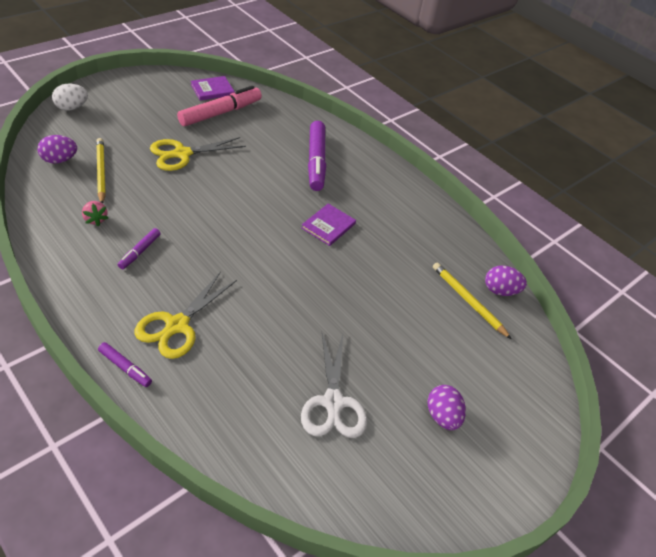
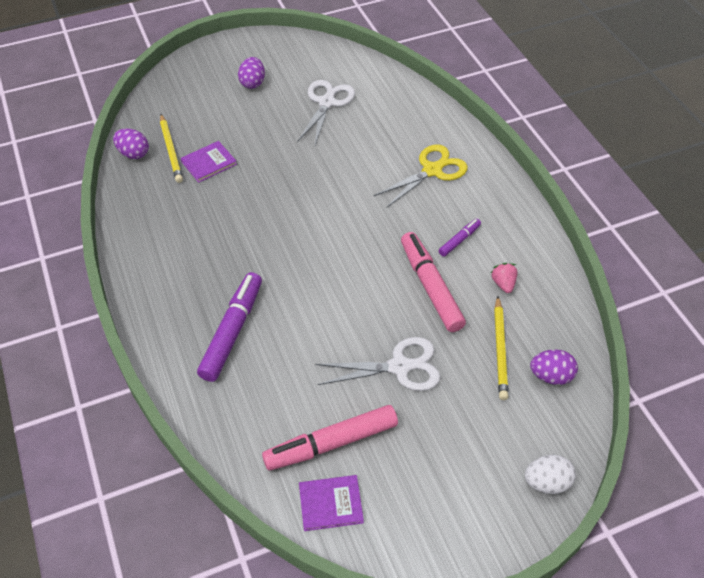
camera: 155 degrees left, 5 degrees up
purple marker [98,342,152,387] -> none
yellow scissors [150,137,246,171] -> white scissors [316,337,441,391]
purple book [302,204,356,246] -> purple book moved to [181,141,237,183]
none -> pink marker [401,232,466,332]

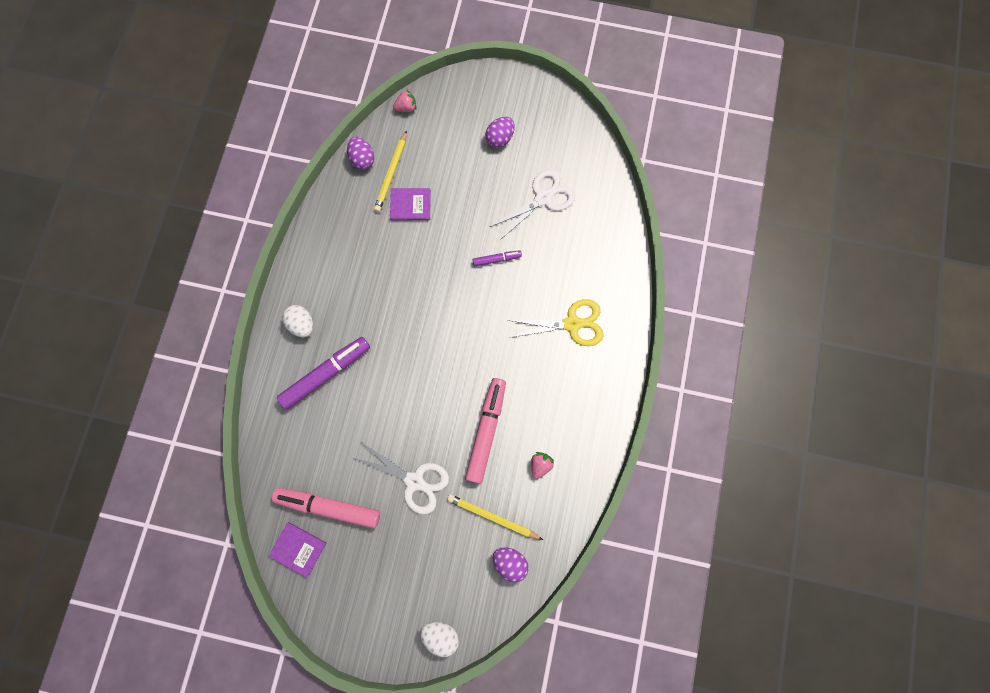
camera: 35 degrees right, 25 degrees up
purple marker [438,219,481,257] -> purple marker moved to [473,250,522,266]
yellow pencil [494,296,508,400] -> yellow pencil turned 75 degrees clockwise [447,494,543,540]
none -> white egg [282,305,313,337]
none -> pink strawberry [393,90,416,112]

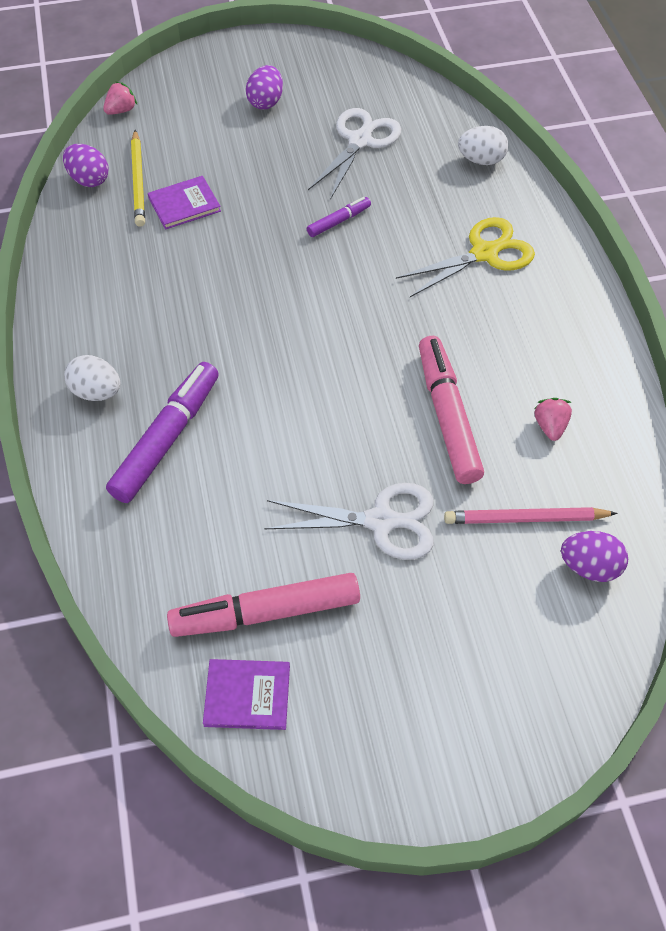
camera: 25 degrees left, 20 degrees down
white egg [420,622,459,657] -> white egg moved to [458,126,509,165]
yellow pencil [447,494,543,540] -> pink pencil [444,507,617,524]

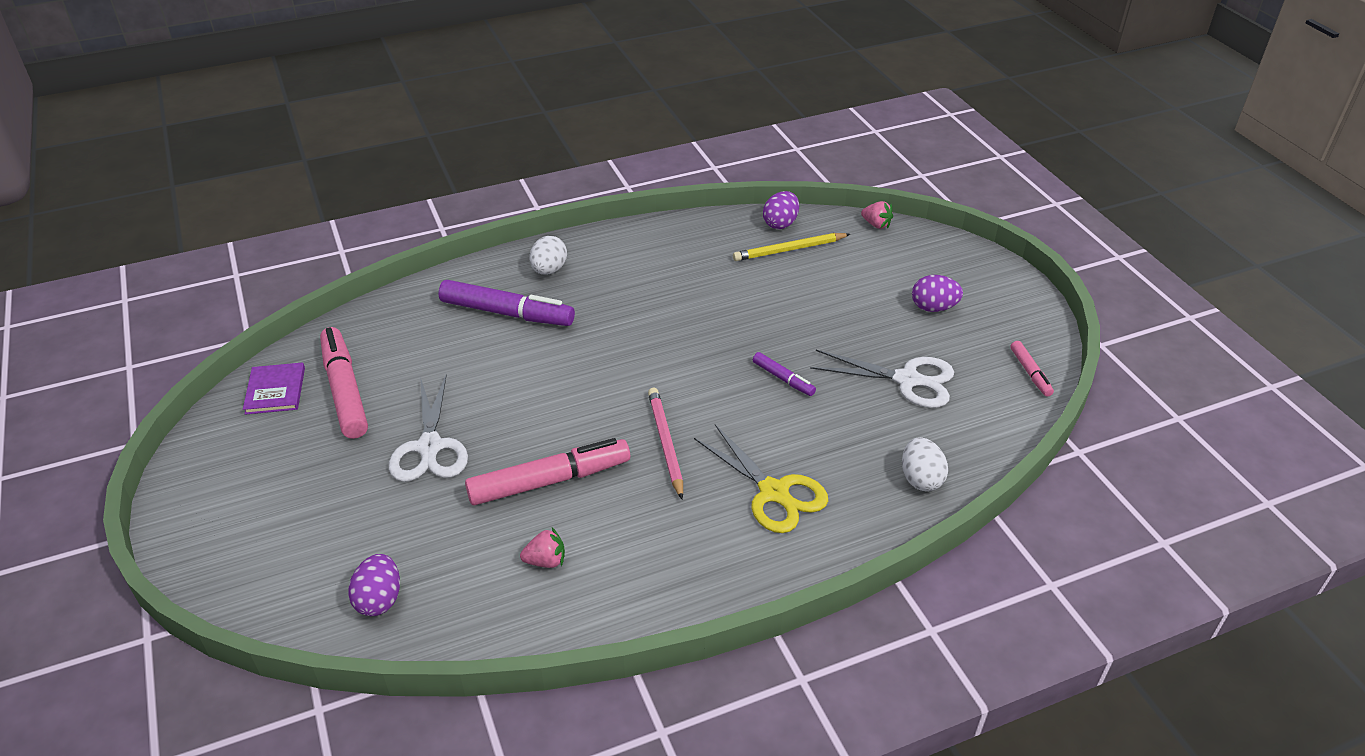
camera: 80 degrees right, 15 degrees down
purple book [148,176,221,230] -> none
pink pencil [444,507,617,524] -> pink pencil moved to [648,388,683,499]
none -> pink marker [1010,341,1054,397]

